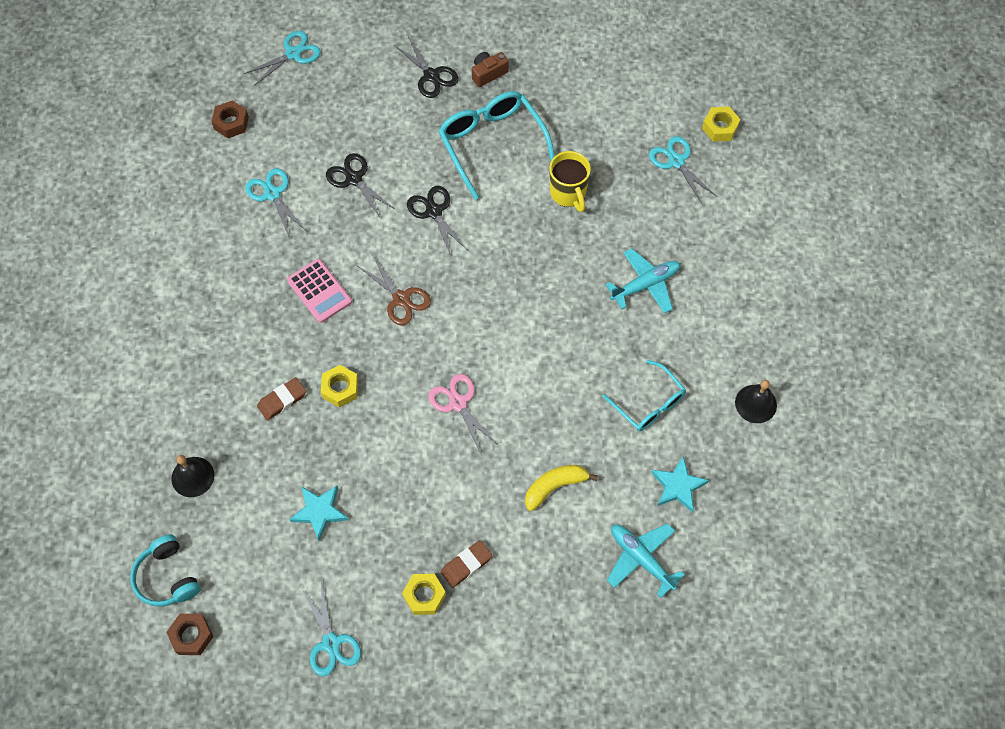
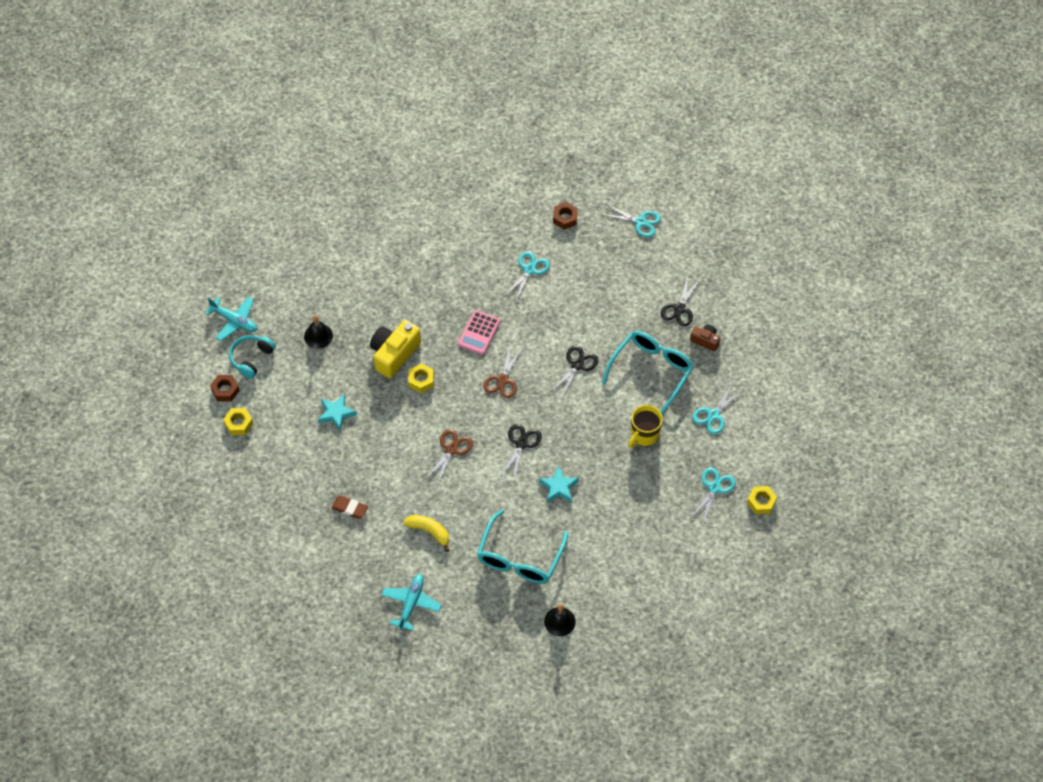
camera: 60 degrees right, 5 degrees down
brown eraser [257,377,306,420] -> yellow camera [370,320,421,378]
turquoise scissors [302,581,361,676] -> turquoise scissors moved to [692,384,743,434]
black scissors [326,153,396,219] -> black scissors moved to [501,424,542,480]
yellow nut [402,573,446,615] -> yellow nut moved to [223,408,253,435]
pink scissors [428,374,499,456] -> brown scissors [426,429,473,486]
turquoise glasses [602,360,686,431] -> turquoise glasses [477,510,568,584], size x1.59
turquoise plane [606,248,680,314] -> turquoise plane moved to [205,297,257,341]
turquoise star [651,456,709,513] -> turquoise star moved to [539,466,579,503]

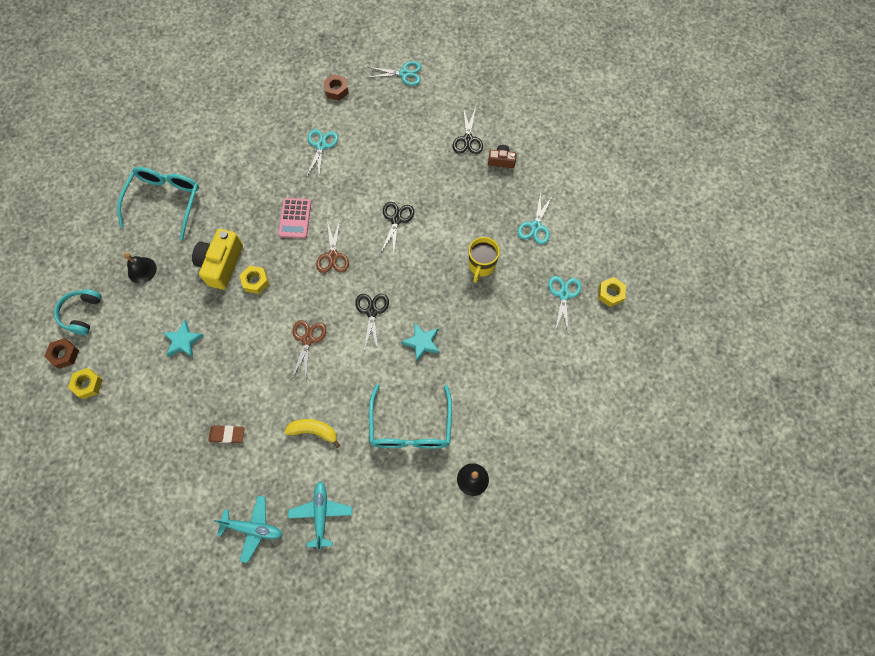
camera: 20 degrees left, 10 degrees up
turquoise plane [205,297,257,341] -> turquoise plane moved to [214,496,283,563]
turquoise glasses [602,331,694,415] -> turquoise glasses moved to [117,167,199,240]

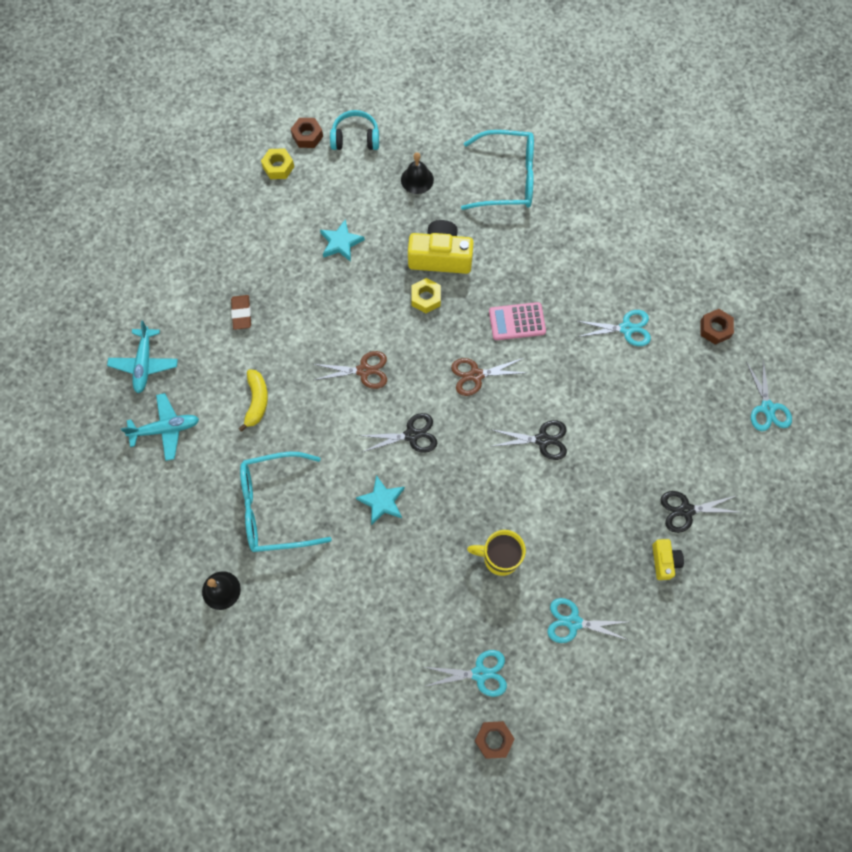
camera: 80 degrees right, 0 degrees up
brown camera [488,145,517,168] -> yellow camera [652,539,684,580]
yellow nut [598,277,626,307] -> brown nut [475,721,515,759]

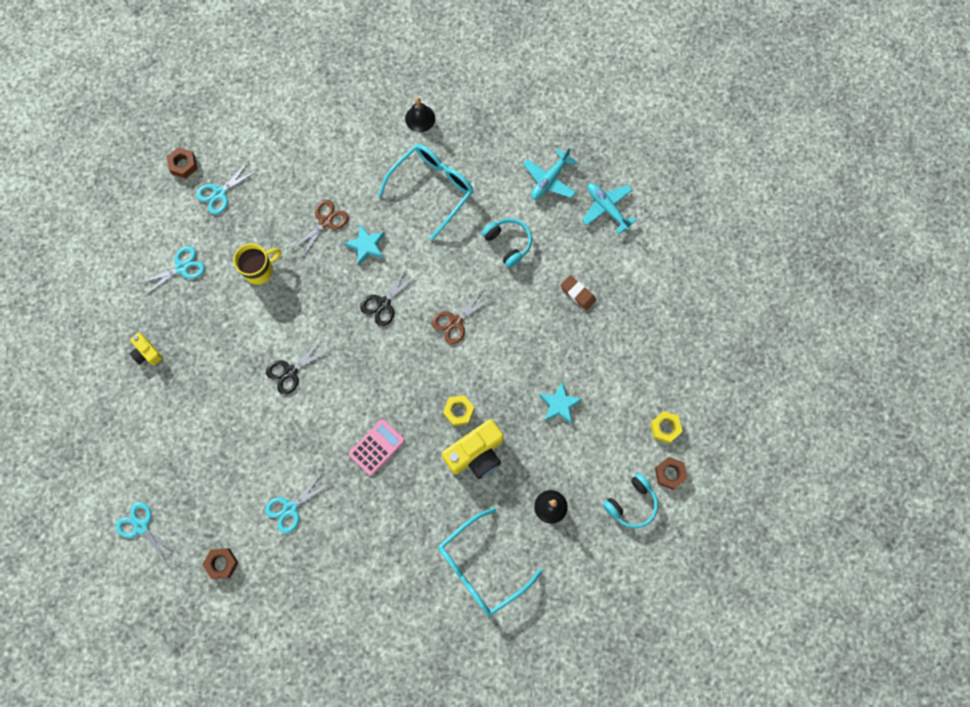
camera: 140 degrees right, 5 degrees up
yellow banana [238,369,268,432] -> turquoise headphones [482,218,532,268]
brown scissors [451,358,527,396] -> brown scissors moved to [291,200,348,259]
black scissors [661,491,738,533] -> none

